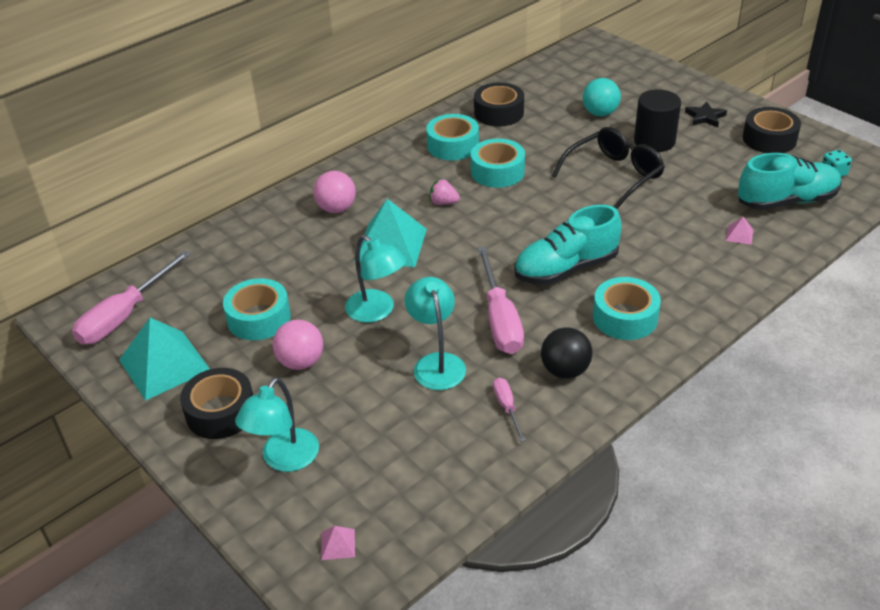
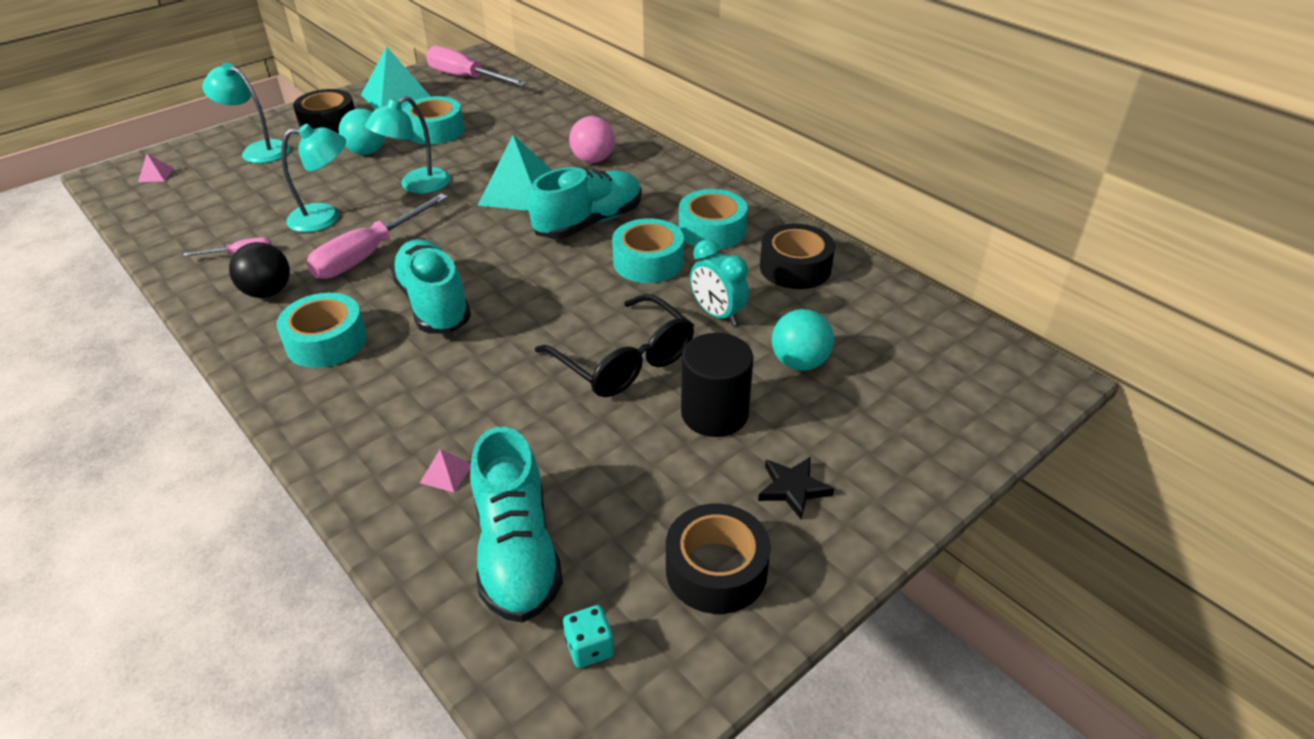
camera: 90 degrees right, 0 degrees up
pink ball [273,320,323,370] -> turquoise ball [339,109,385,155]
pink strawberry [430,179,460,205] -> turquoise shoe [529,167,642,239]
pink screwdriver [477,247,524,354] -> pink screwdriver turned 45 degrees counterclockwise [306,193,448,279]
none -> turquoise clock [690,239,749,326]

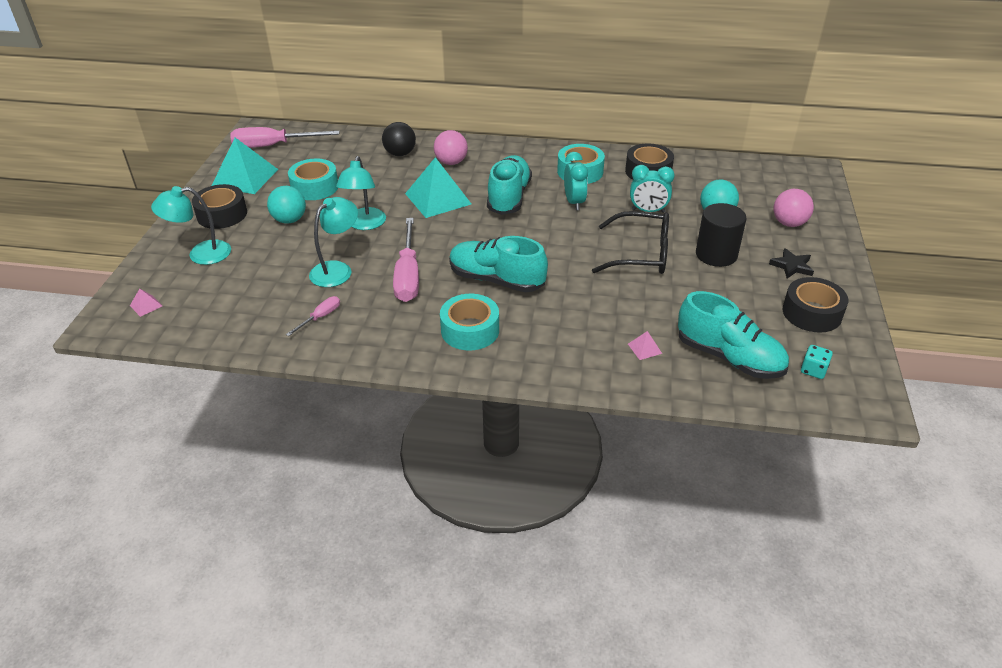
camera: 40 degrees left, 0 degrees up
black ball [229,242,290,298] -> black ball moved to [382,122,416,156]
turquoise tape [612,218,684,283] -> turquoise clock [564,152,588,210]
none -> pink ball [774,189,814,227]

